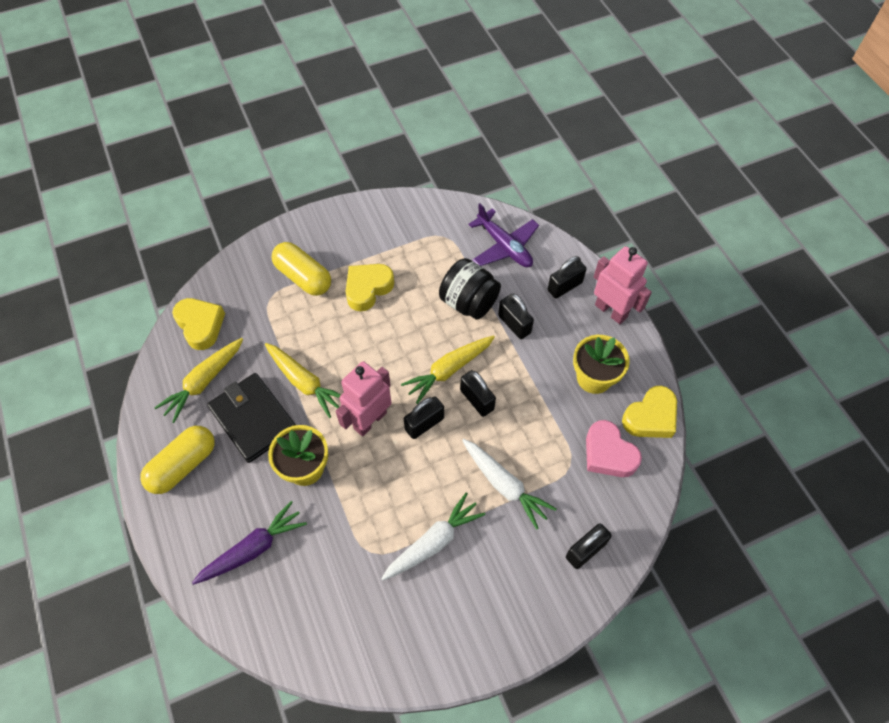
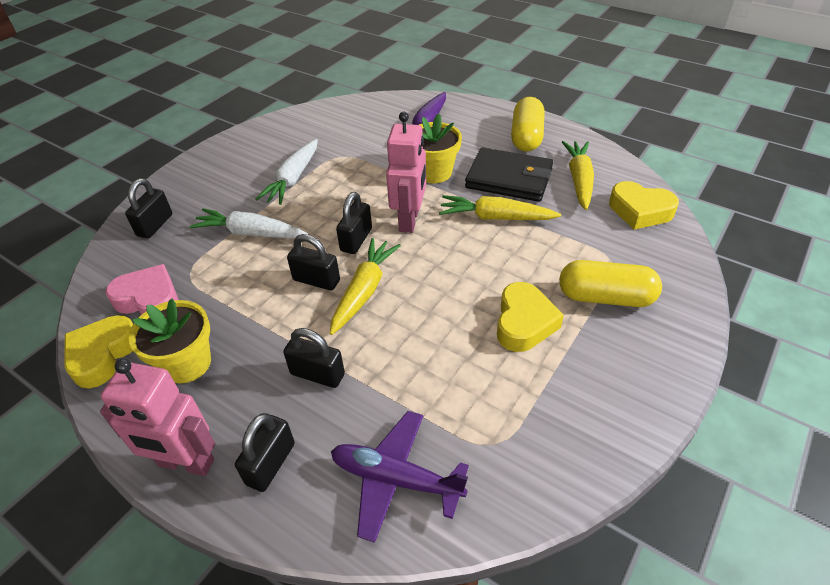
camera: 150 degrees right, 15 degrees down
black jar [439,258,501,320] -> none

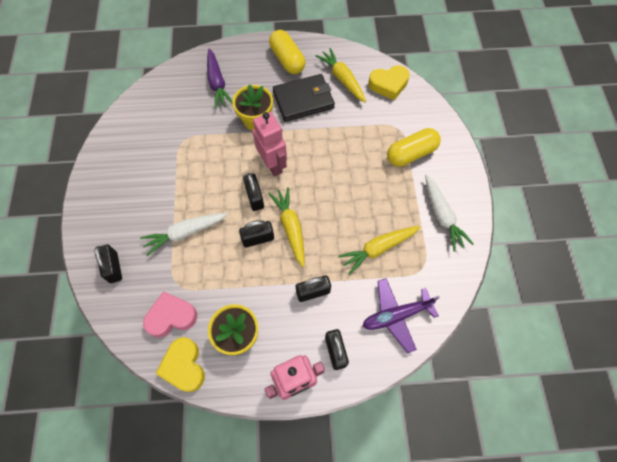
camera: 40 degrees left, 20 degrees up
white carrot [255,139,318,205] -> white carrot moved to [425,174,474,252]
yellow carrot [439,195,561,220] -> yellow carrot moved to [338,226,420,275]
yellow heart [497,282,564,352] -> none

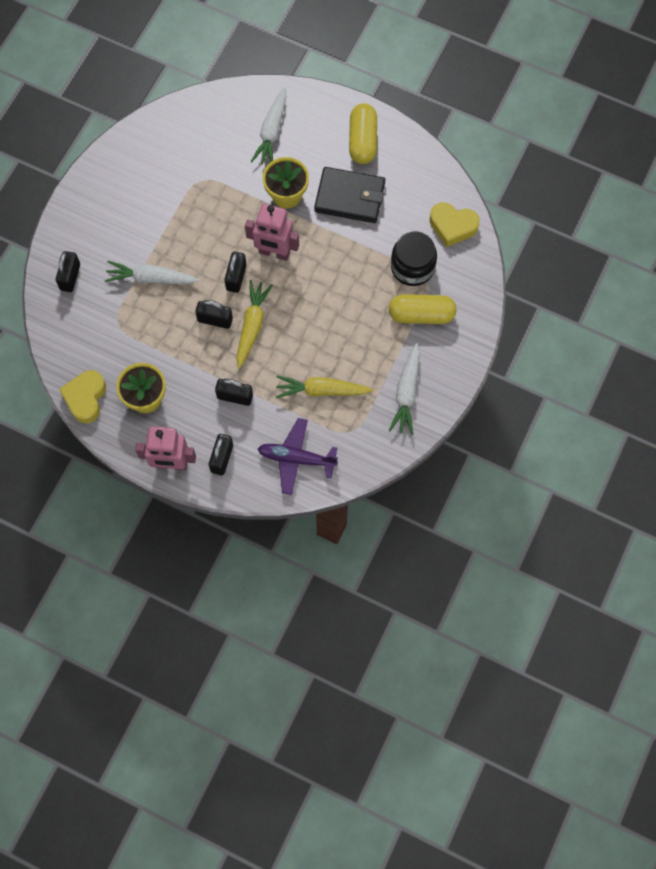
camera: 30 degrees right, 5 degrees up
pink heart [143,291,197,338] -> none
purple carrot [207,49,232,109] -> white carrot [251,87,287,164]
pink robot [253,112,287,177] -> pink robot turned 105 degrees clockwise [245,204,299,261]
yellow carrot [316,48,366,102] -> none
none -> black jar [391,232,437,286]

